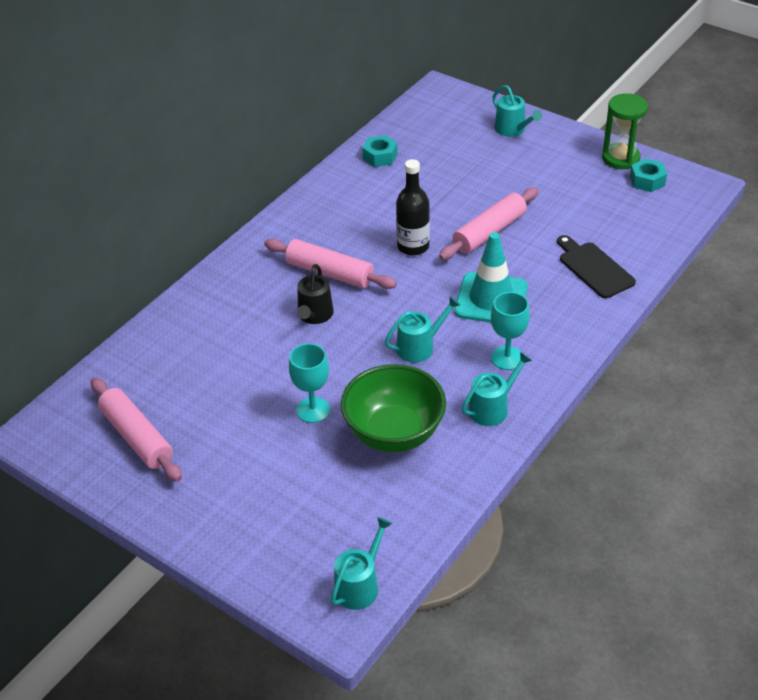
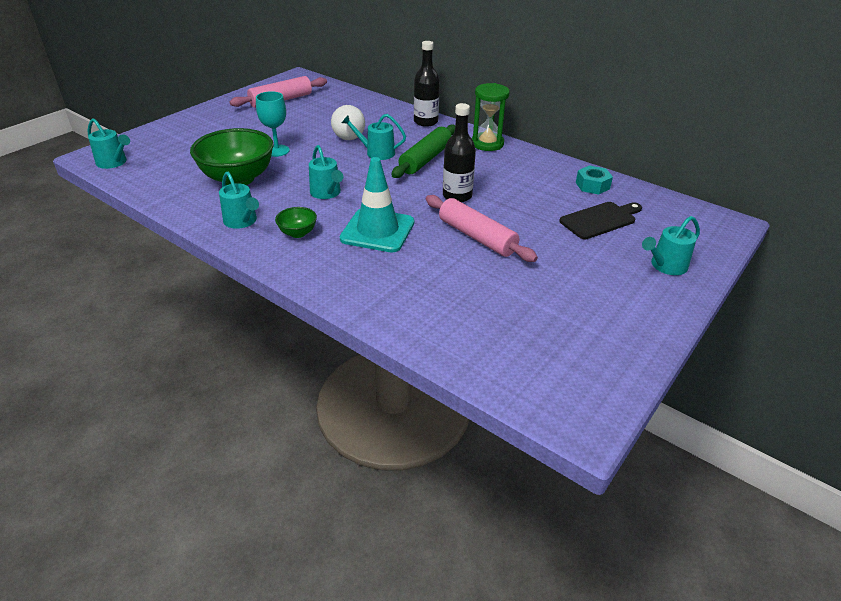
camera: 90 degrees right, 5 degrees down
pink rolling pin [264,239,397,289] -> green rolling pin [391,125,455,178]
black watering can [297,264,334,324] -> turquoise watering can [342,114,406,160]
turquoise goblet [491,292,530,370] -> green bowl [275,207,317,238]
black cutting board [557,235,636,298] -> black cutting board moved to [559,202,642,239]
green hourglass [602,93,648,169] -> green hourglass moved to [472,83,510,151]
turquoise nut [630,158,667,192] -> none
none -> white light bulb [331,105,365,140]
none -> black bottle [414,41,440,127]

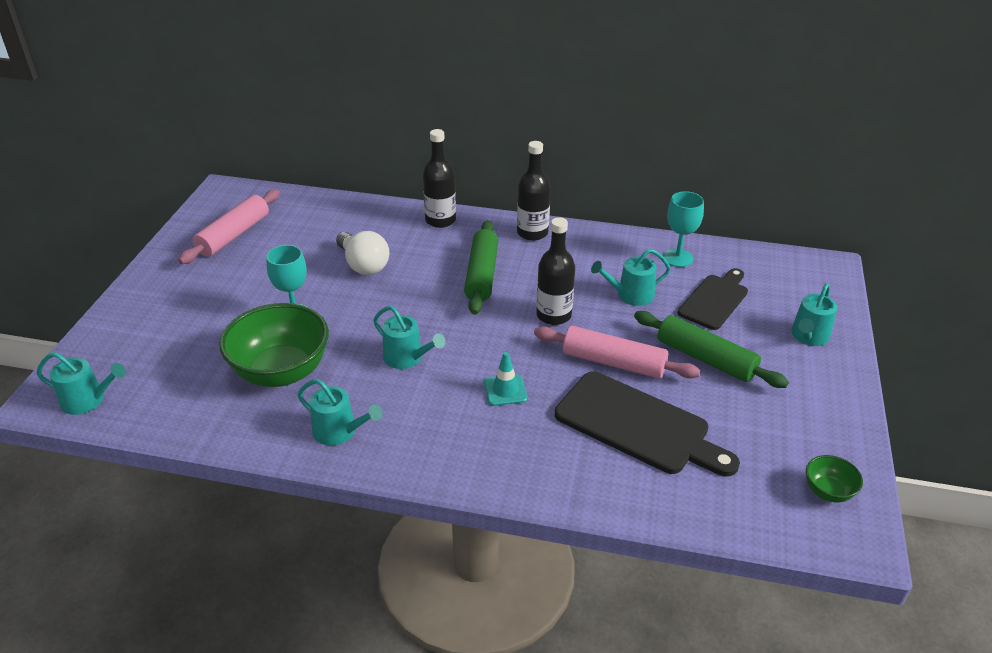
camera: 25 degrees left, 0 degrees up
green bowl [275,207,317,238] -> green bowl moved to [806,455,863,503]
turquoise traffic cone [340,157,414,253] -> turquoise traffic cone [484,352,527,406], size x0.52
turquoise watering can [342,114,406,160] -> turquoise watering can moved to [591,249,671,306]
green hourglass [472,83,510,151] -> black bottle [517,141,551,241]
turquoise nut [576,165,613,195] -> turquoise goblet [663,191,704,267]
none -> black cutting board [555,372,740,476]
none -> green rolling pin [634,311,789,388]

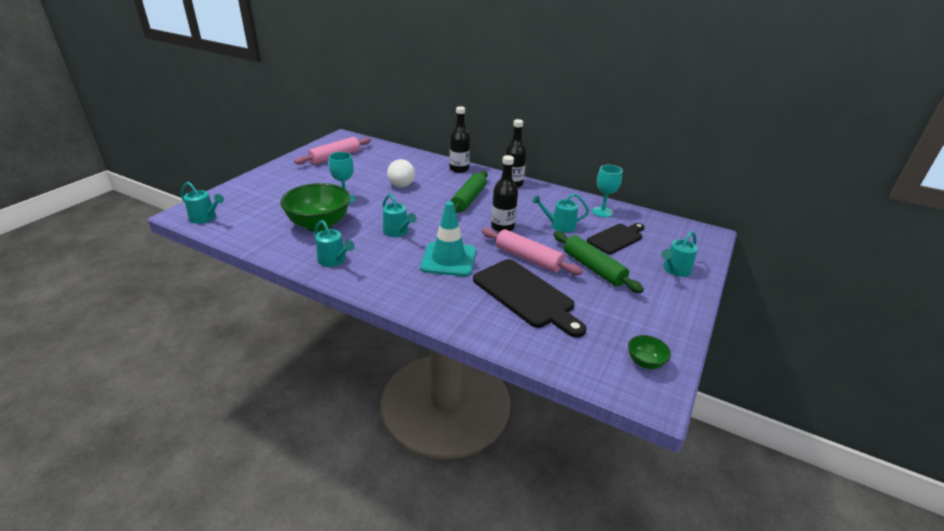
camera: 15 degrees right, 5 degrees down
turquoise traffic cone [484,352,527,406] -> turquoise traffic cone [420,201,476,276], size x1.93

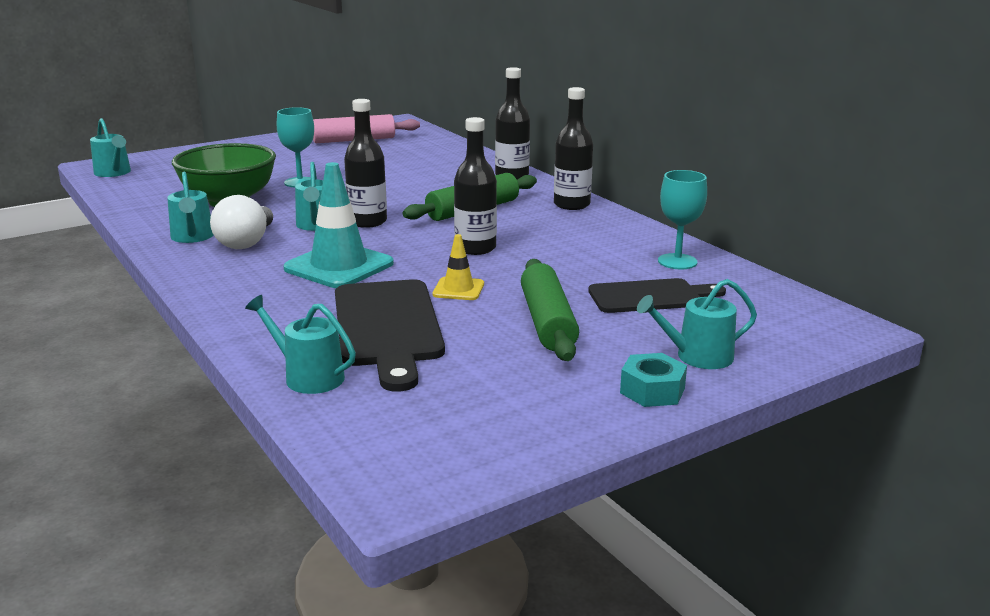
camera: 30 degrees right, 10 degrees down
white light bulb [387,159,415,187] -> white light bulb moved to [210,195,273,249]
pink rolling pin [481,228,583,275] -> yellow traffic cone [433,234,484,300]
turquoise watering can [532,193,589,233] -> turquoise watering can moved to [245,295,356,394]
green bowl [628,335,671,369] -> none
none -> black bottle [344,99,387,228]
none -> turquoise nut [620,353,687,407]

